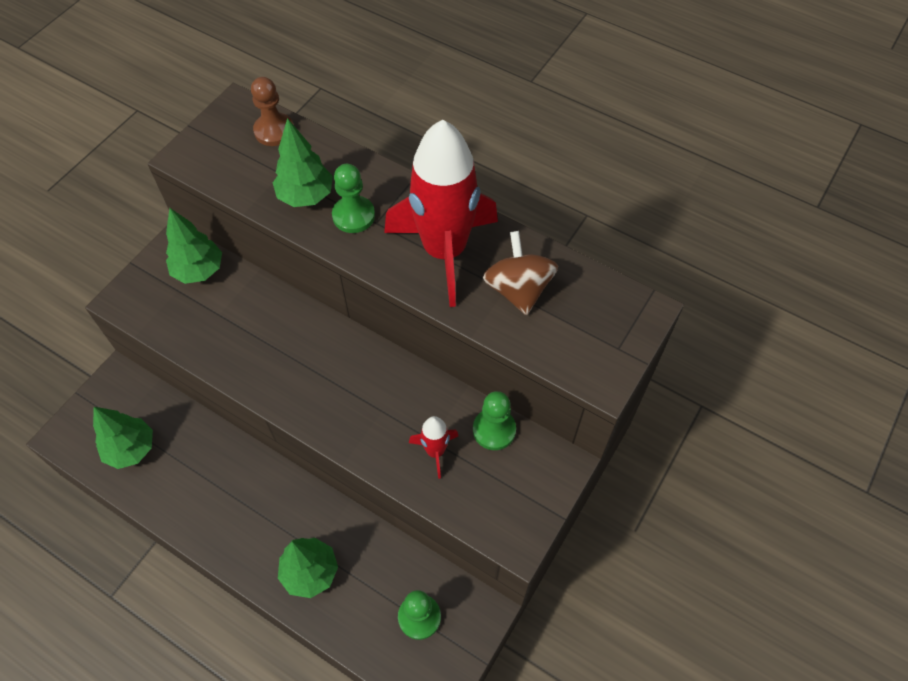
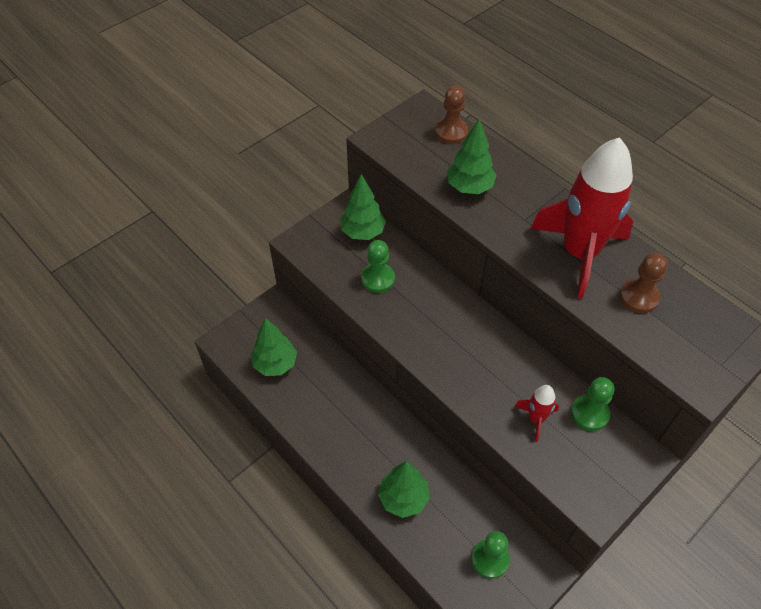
camera: 15 degrees right, 5 degrees down
green pawn [332,164,375,233] -> green pawn moved to [361,240,395,293]
brown spinning top [483,231,558,315] -> brown pawn [620,253,668,313]

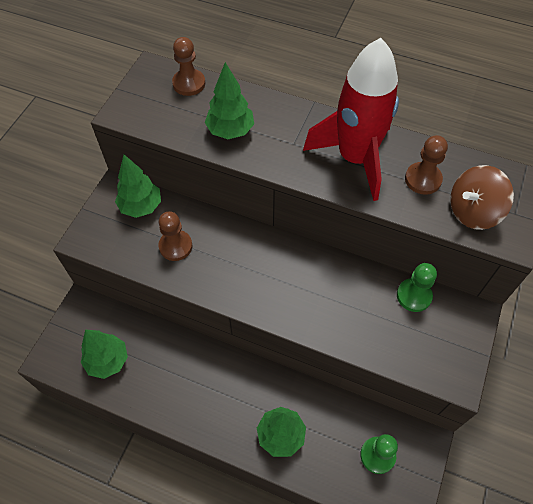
camera: 25 degrees left, 5 degrees up
green pawn [361,240,395,293] -> brown pawn [159,211,192,261]
red rocket [514,385,559,442] -> none
none -> brown spinning top [450,165,514,230]

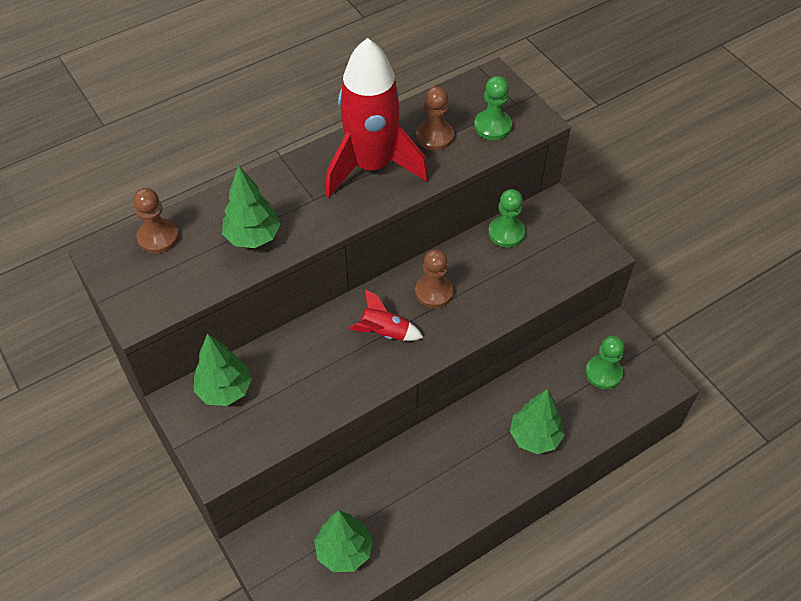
camera: 55 degrees left, 5 degrees down
brown pawn [159,211,192,261] -> brown pawn moved to [415,249,453,308]
brown spinning top [450,165,514,230] -> green pawn [474,76,512,140]
none -> red rocket [348,289,424,341]

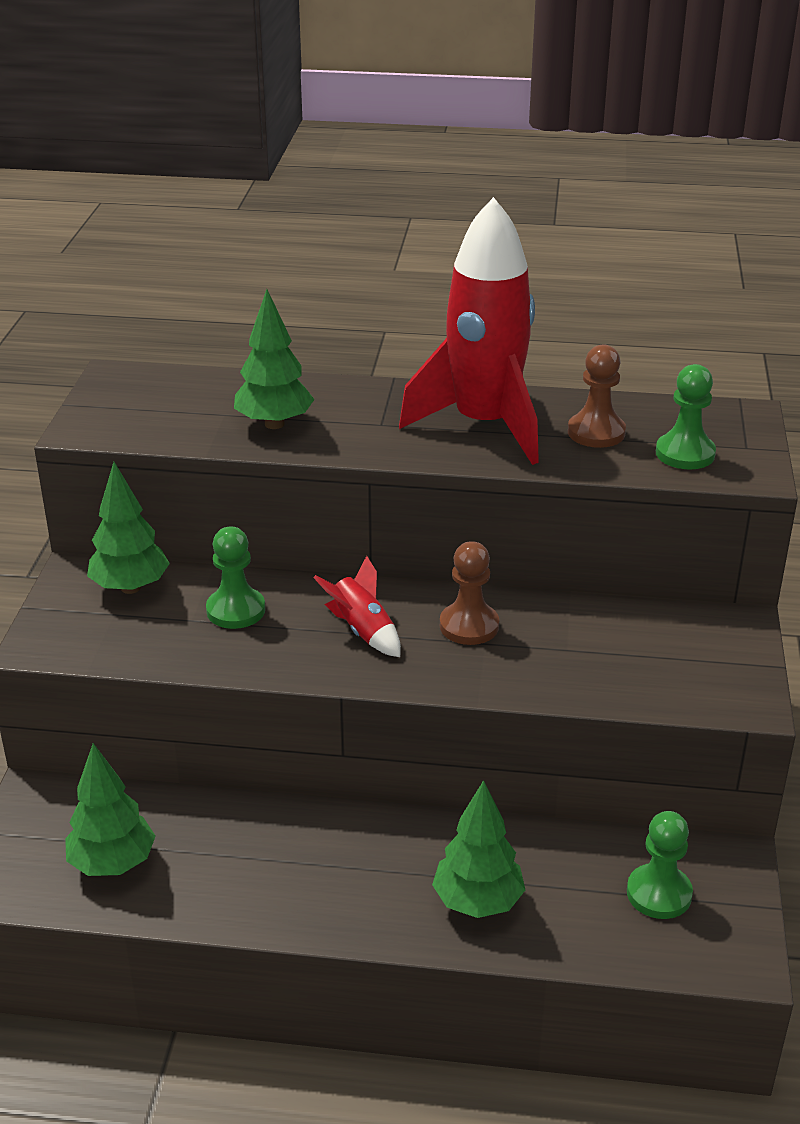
camera: 40 degrees right, 20 degrees down
brown pawn [133,188,179,254] -> none
green pawn [488,189,525,248] -> green pawn moved to [206,527,265,629]

